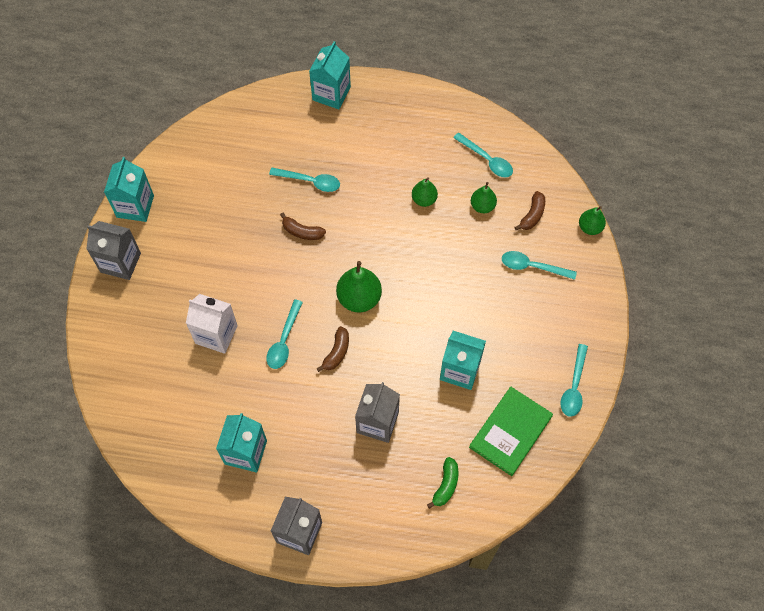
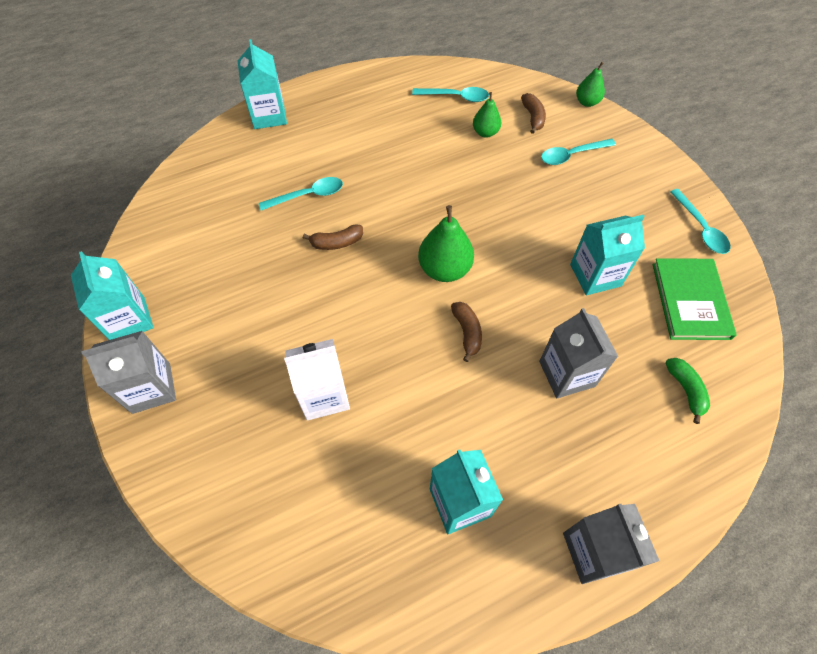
camera: 35 degrees left, 5 degrees down
turquoise spoon [267,300,303,369] -> none
green pear [412,177,438,207] -> none

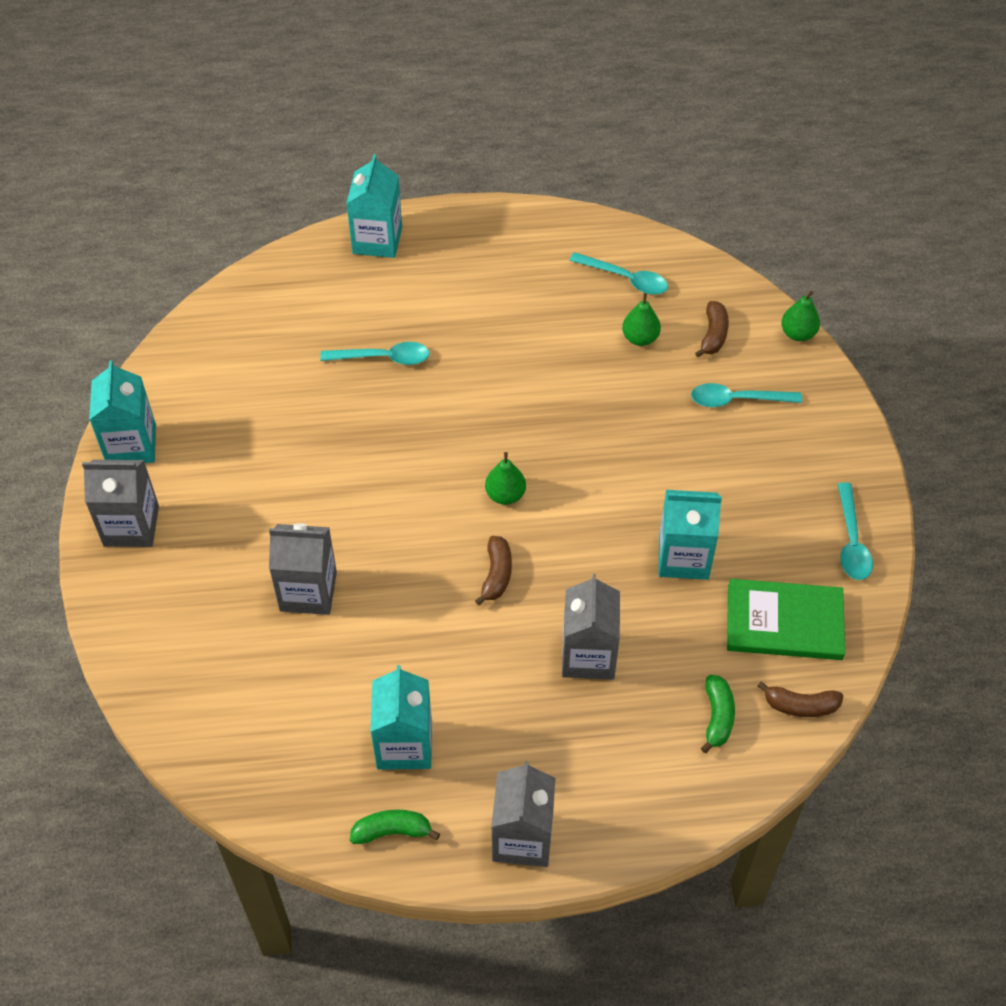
camera: 20 degrees right, 5 degrees down
white carton [284,339,350,421] -> grey carton [269,523,337,615]
brown banana [303,224,363,250] -> brown banana moved to [757,681,843,717]
green pear [418,205,474,282] -> green pear [485,452,526,505], size x0.60
green book [653,258,737,340] -> green book turned 75 degrees clockwise [727,579,845,660]
none -> green banana [350,810,440,844]

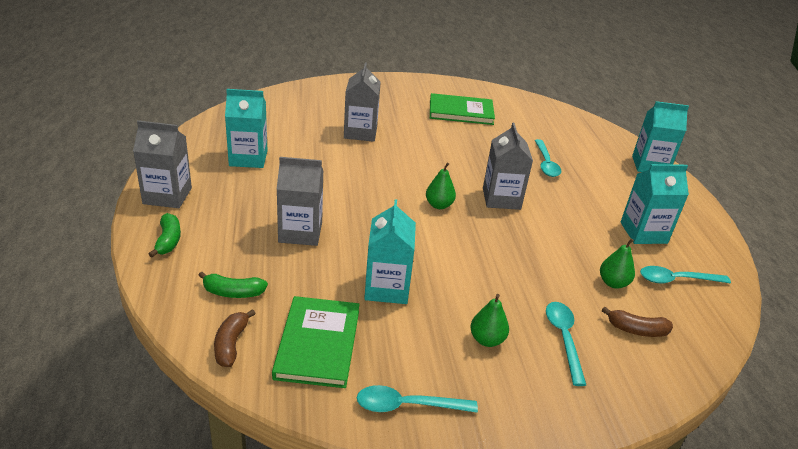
camera: 85 degrees right, 20 degrees down
grey carton [82,460,159,547] -> grey carton moved to [483,123,533,210]
turquoise carton [89,360,156,463] -> turquoise carton moved to [620,164,689,244]
green banana [350,810,440,844] -> green banana moved to [149,213,181,257]
brown banana [475,536,512,605] -> none
turquoise spoon [569,252,668,295] -> turquoise spoon turned 60 degrees clockwise [640,266,731,284]
green pear [781,291,820,341] -> green pear moved to [470,294,509,347]
none -> green book [430,93,495,125]

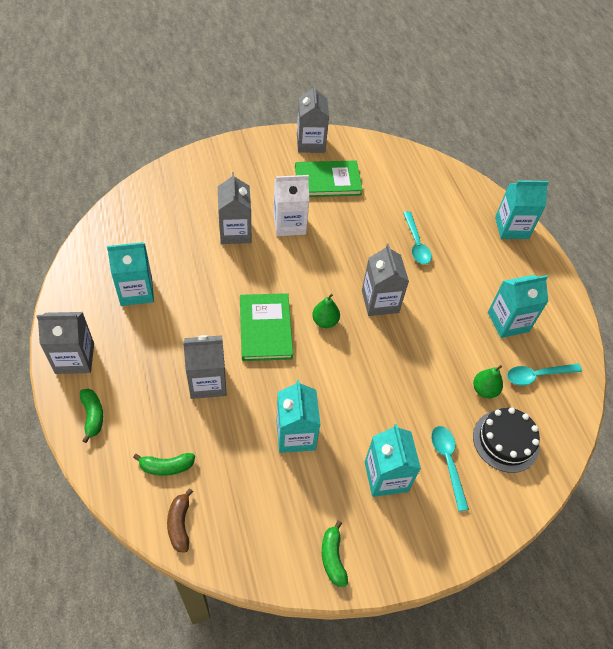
camera: 10 degrees left, 20 degrees up
green book [272,296,360,388] -> green book moved to [240,293,293,361]
turquoise spoon [357,385,478,413] -> green banana [322,520,348,587]
green pear [470,294,509,347] -> turquoise carton [365,424,421,497]
brown banana [602,307,673,337] -> black cake [473,407,540,473]
none -> white carton [273,175,310,236]
none -> grey carton [297,84,329,153]

